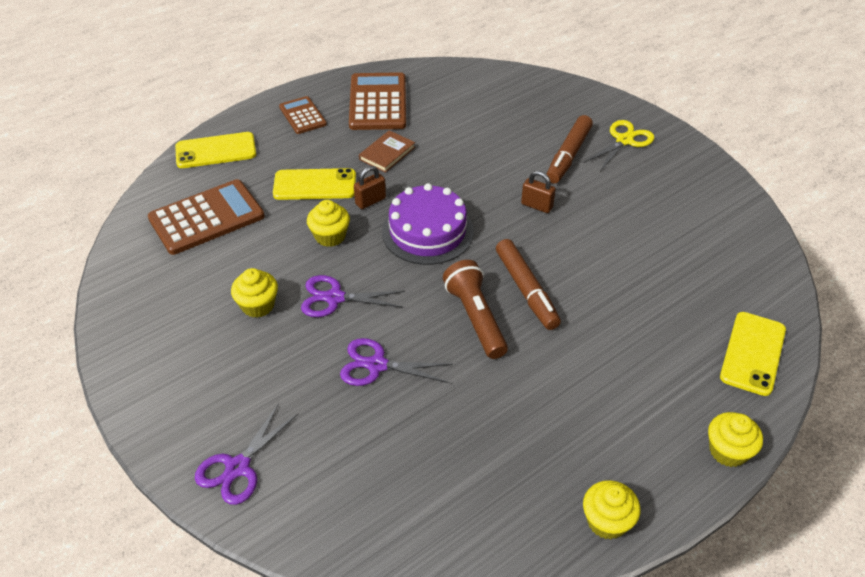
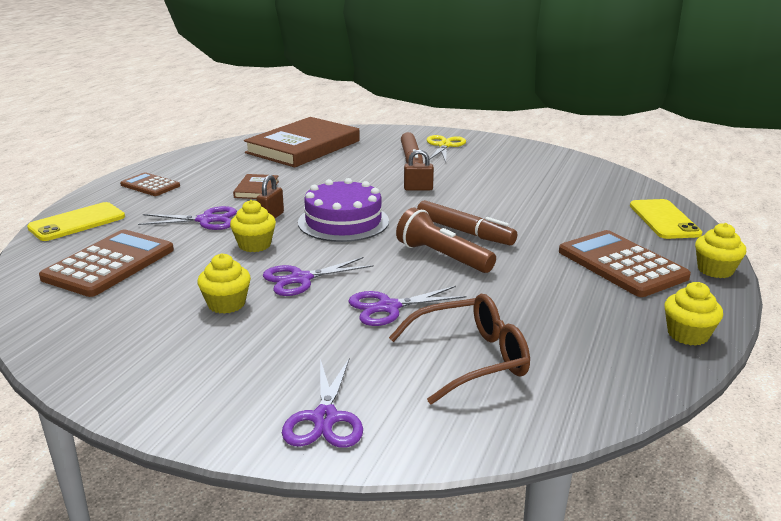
camera: 30 degrees left, 20 degrees down
yellow phone [273,168,356,200] -> purple scissors [138,206,237,230]
brown calculator [349,72,406,130] -> brown calculator moved to [559,230,691,297]
none -> brown book [244,117,360,168]
none -> brown glasses [389,294,530,405]

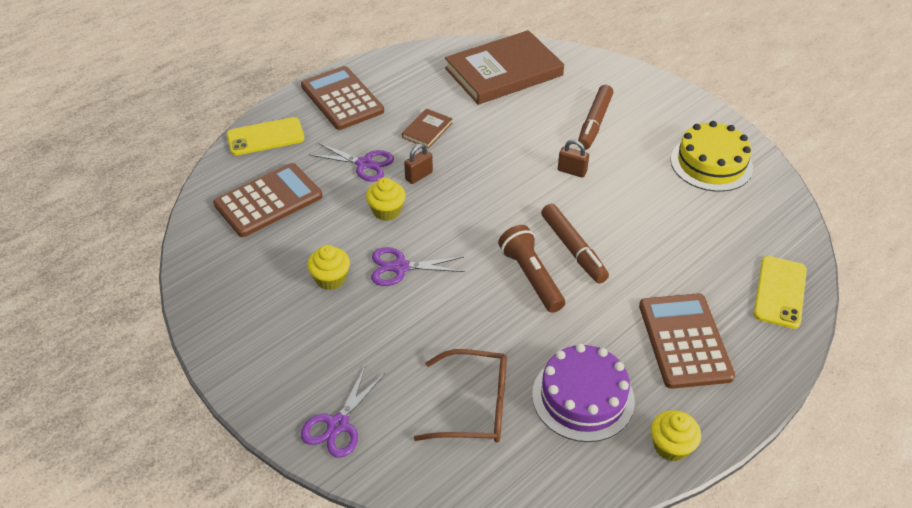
camera: 25 degrees right, 20 degrees up
brown calculator [120,172,180,196] -> brown calculator [301,66,384,130], size x1.75
purple cake [298,178,389,242] -> purple cake moved to [532,344,635,442]
purple scissors [348,286,467,326] -> none
yellow scissors [427,135,466,162] -> none
yellow cupcake [695,223,746,278] -> none
none -> yellow cake [670,121,753,192]

